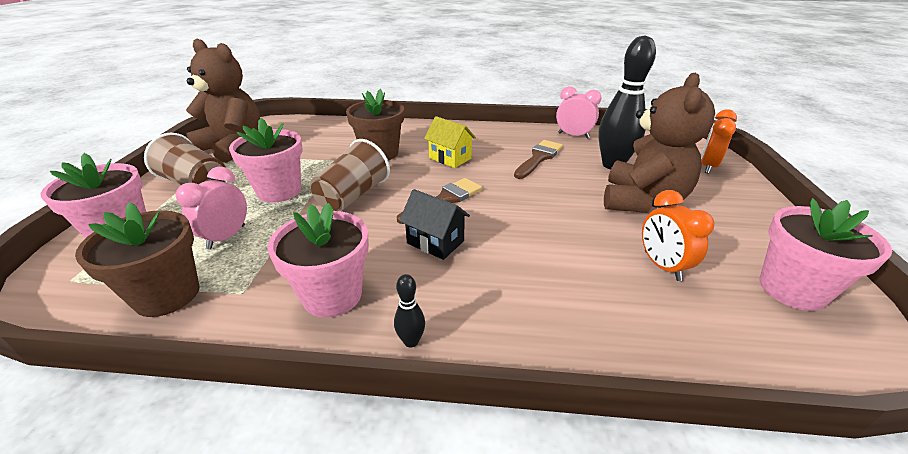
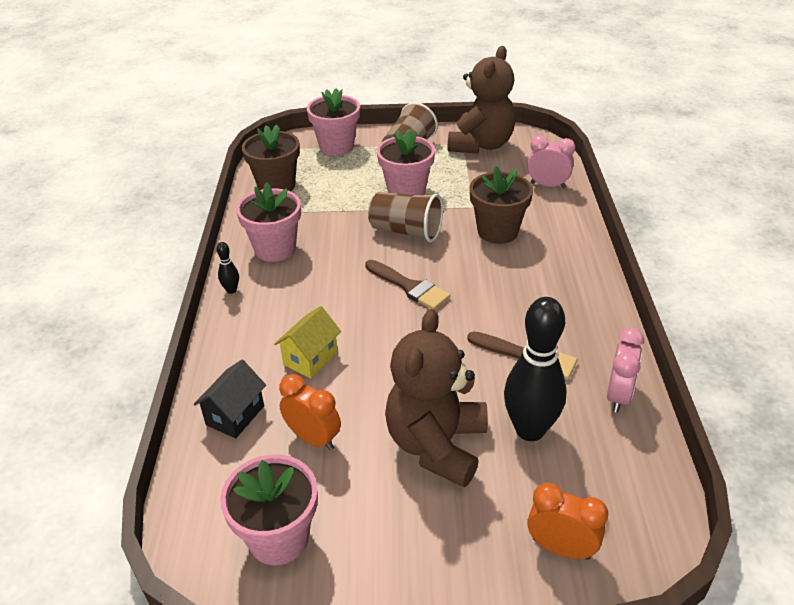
camera: 85 degrees right, 5 degrees up
pink clock [176,167,247,249] -> pink clock moved to [527,135,575,188]
black house [399,189,470,260] -> black house moved to [194,360,266,438]
yellow house [424,116,476,168] -> yellow house moved to [274,306,341,379]
brown teddy bear [604,73,715,213] -> brown teddy bear turned 90 degrees clockwise [385,309,488,487]
orange clock [642,190,714,281] -> orange clock turned 60 degrees clockwise [279,374,341,450]

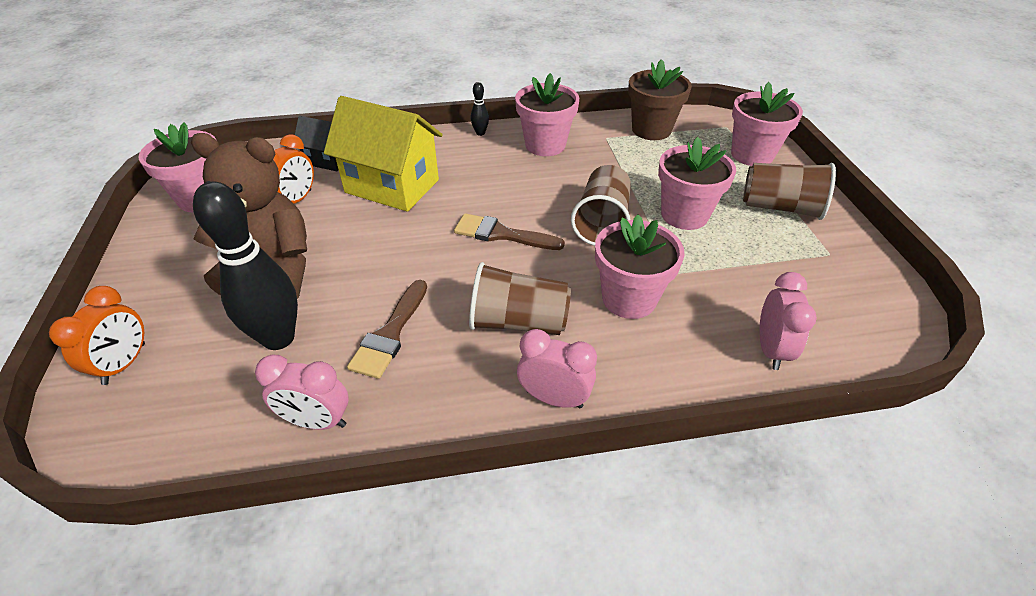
camera: 80 degrees right, 5 degrees up
yellow house [274,306,341,379] -> yellow house [324,96,443,212], size x1.85
brown brush [365,260,450,310] -> brown brush turned 75 degrees clockwise [454,213,565,250]
brown teddy bear [448,46,516,154] -> none
brown flower pot [470,166,533,244] -> pink flower pot [595,215,684,319]
none -> brown cup [469,262,571,335]
none -> pink clock [517,329,597,408]

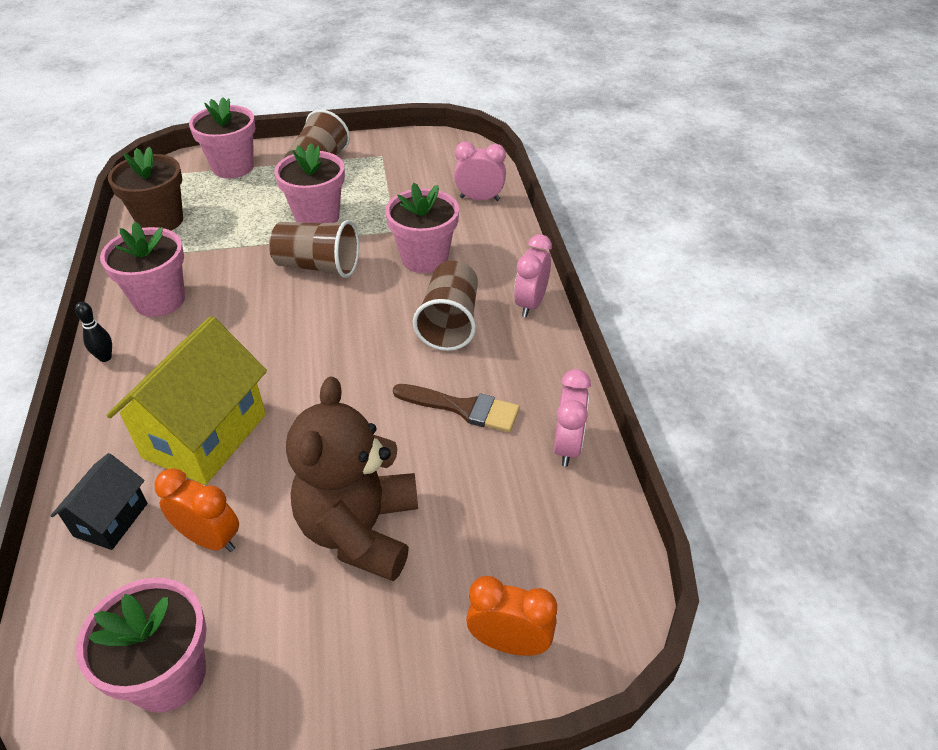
camera: 90 degrees left, 0 degrees up
black bowling pin [193,182,298,350] -> none
brown brush [454,213,565,250] -> none

